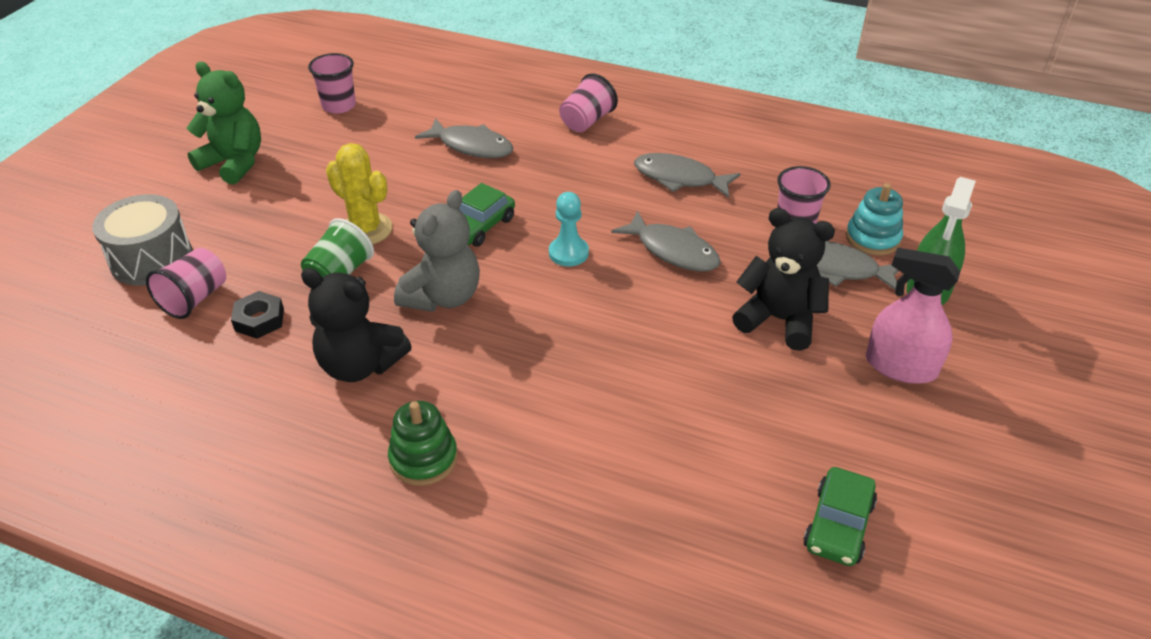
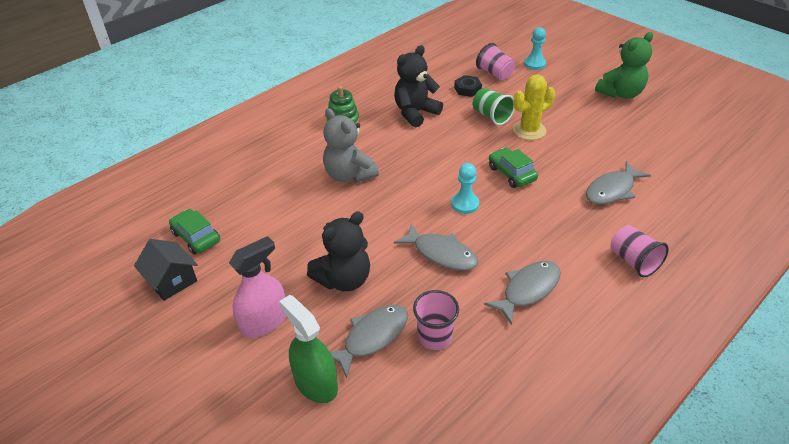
camera: 115 degrees right, 0 degrees up
grey drum [92,194,193,286] -> turquoise pawn [524,27,546,70]
pink cup [308,53,356,114] -> none
grey teddy bear [394,190,480,312] -> grey teddy bear moved to [323,108,379,183]
grey fish [611,210,721,272] -> grey fish turned 120 degrees counterclockwise [394,223,478,271]
turquoise stacking toy [846,183,903,255] -> none
none -> black house [134,239,198,301]

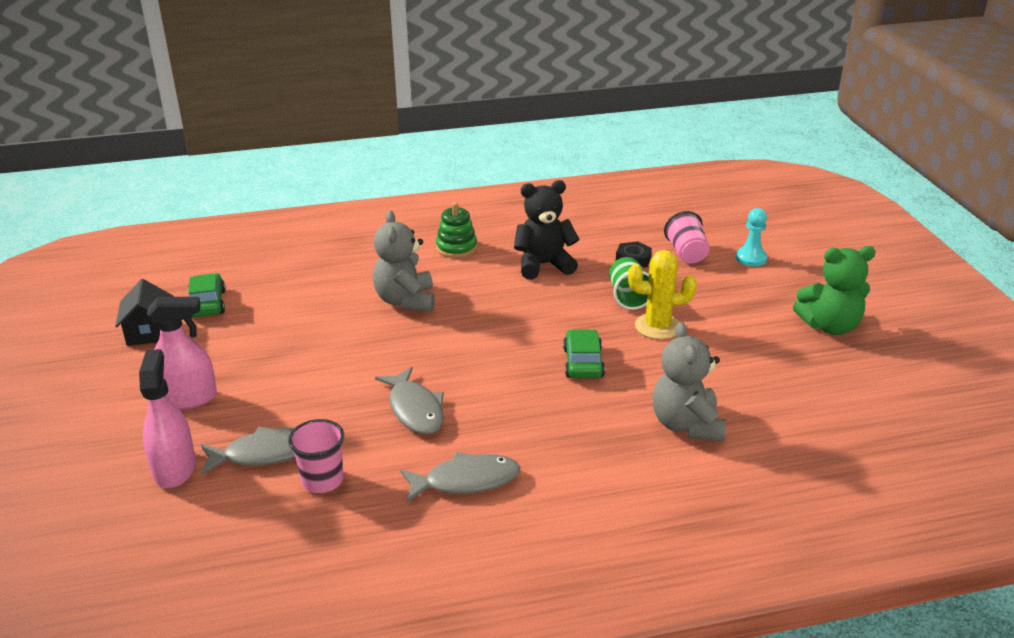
camera: 30 degrees right, 10 degrees down
green spray bottle [279,295,338,403] -> pink spray bottle [139,349,196,488]
black teddy bear [307,212,370,291] -> none
turquoise pawn [451,163,479,214] -> none
grey fish [586,161,651,204] -> grey teddy bear [653,322,726,441]
pink cup [611,225,669,277] -> none

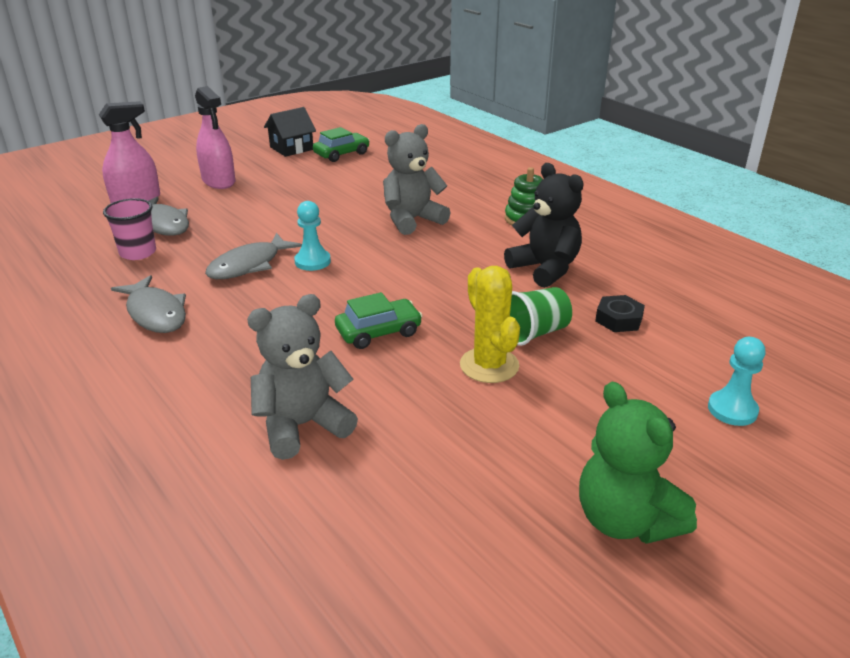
camera: 65 degrees right, 0 degrees up
pink cup [664,211,710,263] -> none
none -> turquoise pawn [294,201,331,271]

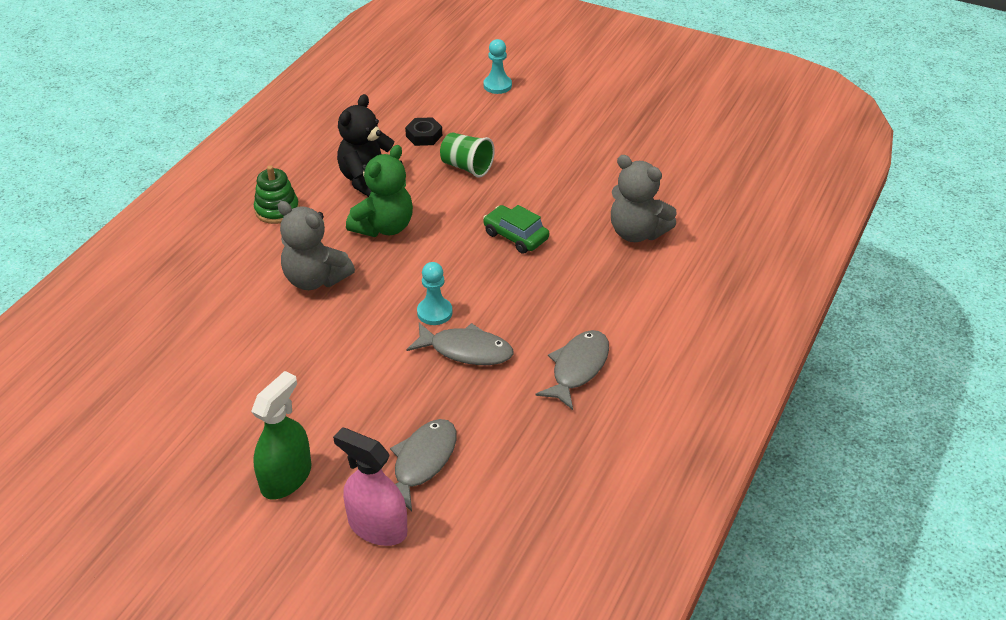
camera: 115 degrees left, 10 degrees up
pink cup [103,198,156,260] -> none
pink spray bottle [195,86,235,189] -> green spray bottle [251,371,311,499]
black house [264,107,316,157] -> none
green car [313,127,370,162] -> none
yellow cactus [460,266,520,383] -> none
green teddy bear [579,382,697,544] -> green teddy bear moved to [346,145,413,237]

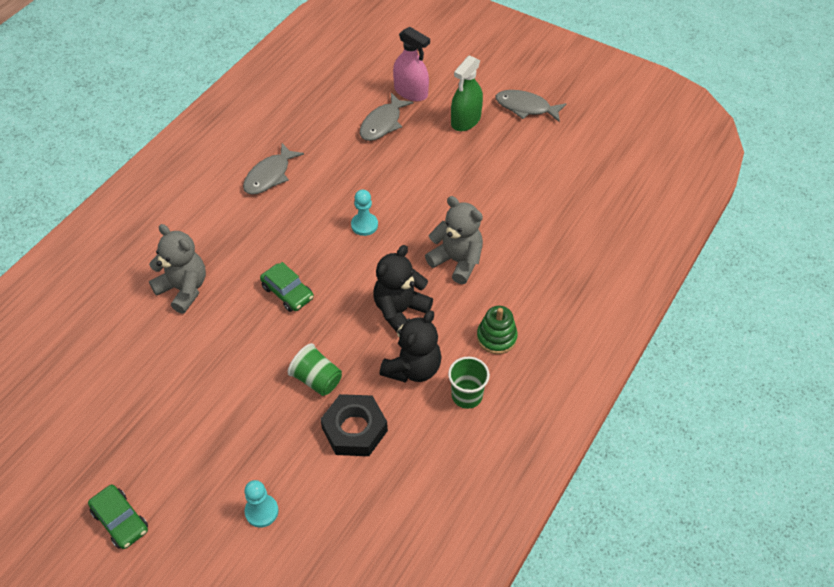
camera: 175 degrees left, 10 degrees up
green teddy bear [346,145,413,237] -> black teddy bear [373,245,433,332]
black nut [405,117,442,146] -> black nut [320,394,388,456], size x1.72
grey fish [406,323,514,365] -> grey fish moved to [495,90,566,122]
none -> green car [88,485,148,549]
none -> green cup [448,357,490,409]

